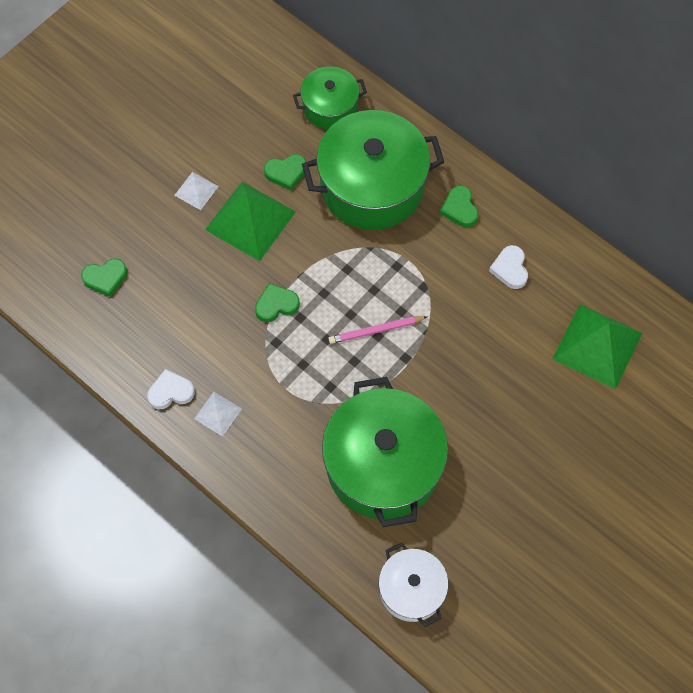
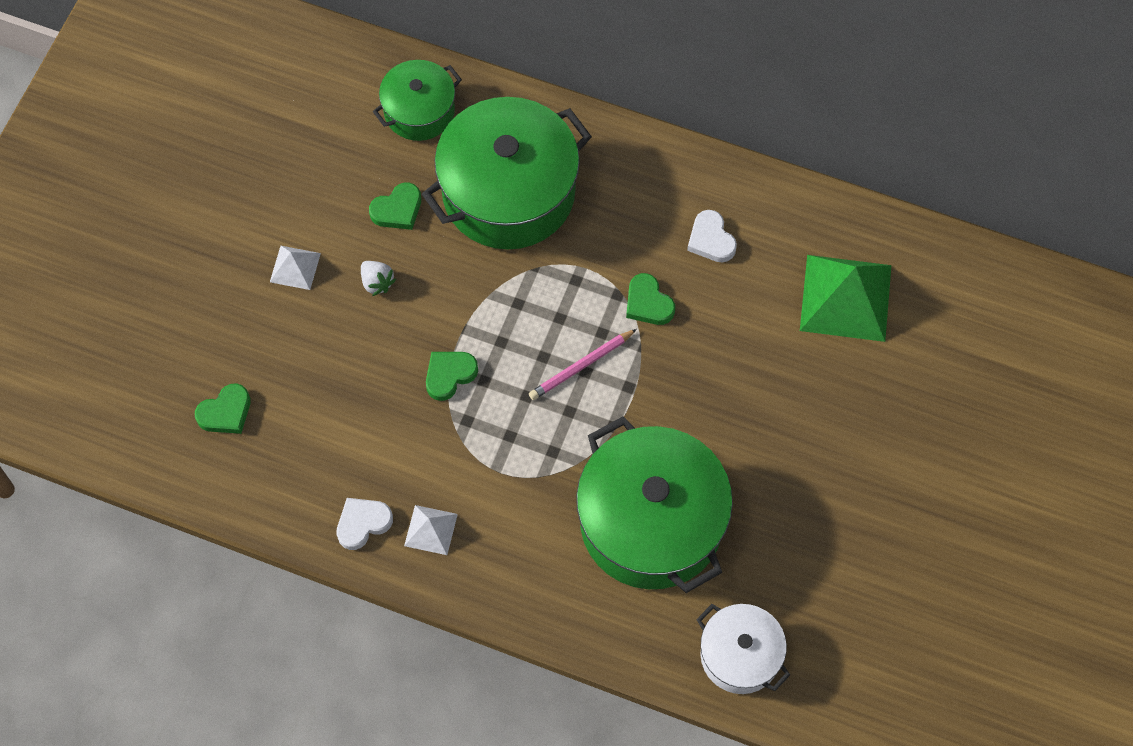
camera: 20 degrees left, 0 degrees up
green pyramid [205,182,296,261] -> white strawberry [361,261,396,296]
green heart [440,185,478,227] -> green heart moved to [626,273,675,325]

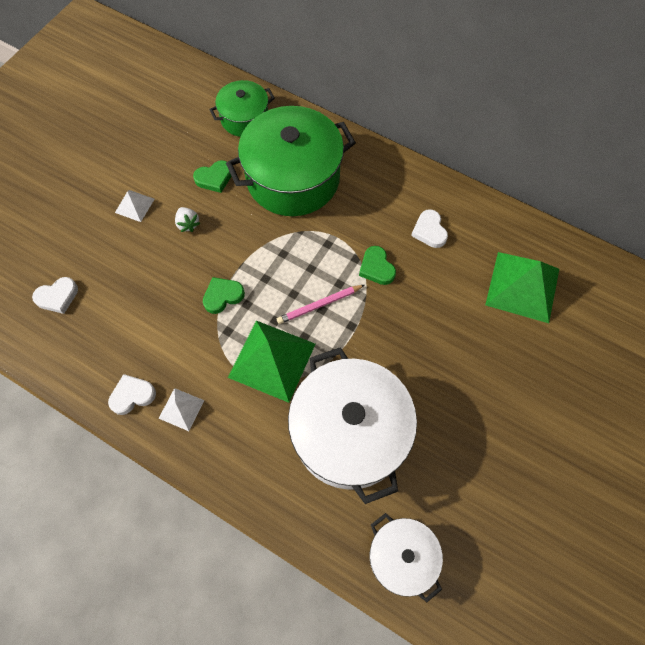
camera: 10 degrees right, 0 degrees up
green heart [195,384,251,434] -> white heart [32,277,78,314]
green pot [576,416,733,593] -> white pot [288,347,417,504]
none -> green pyramid [228,321,315,403]

